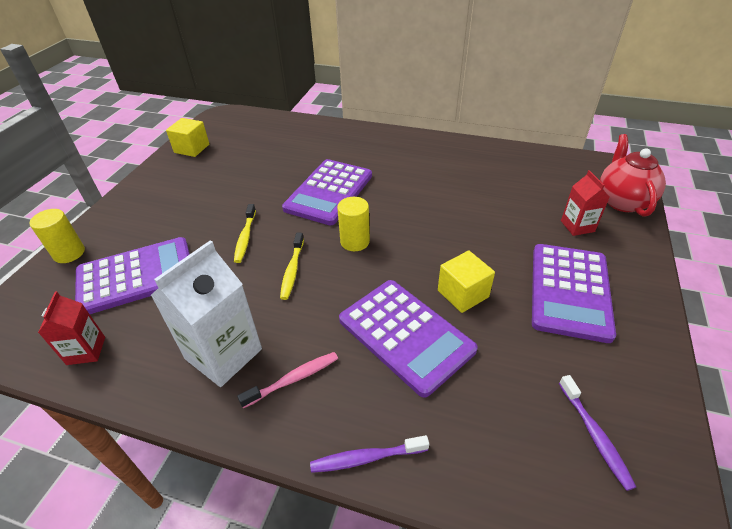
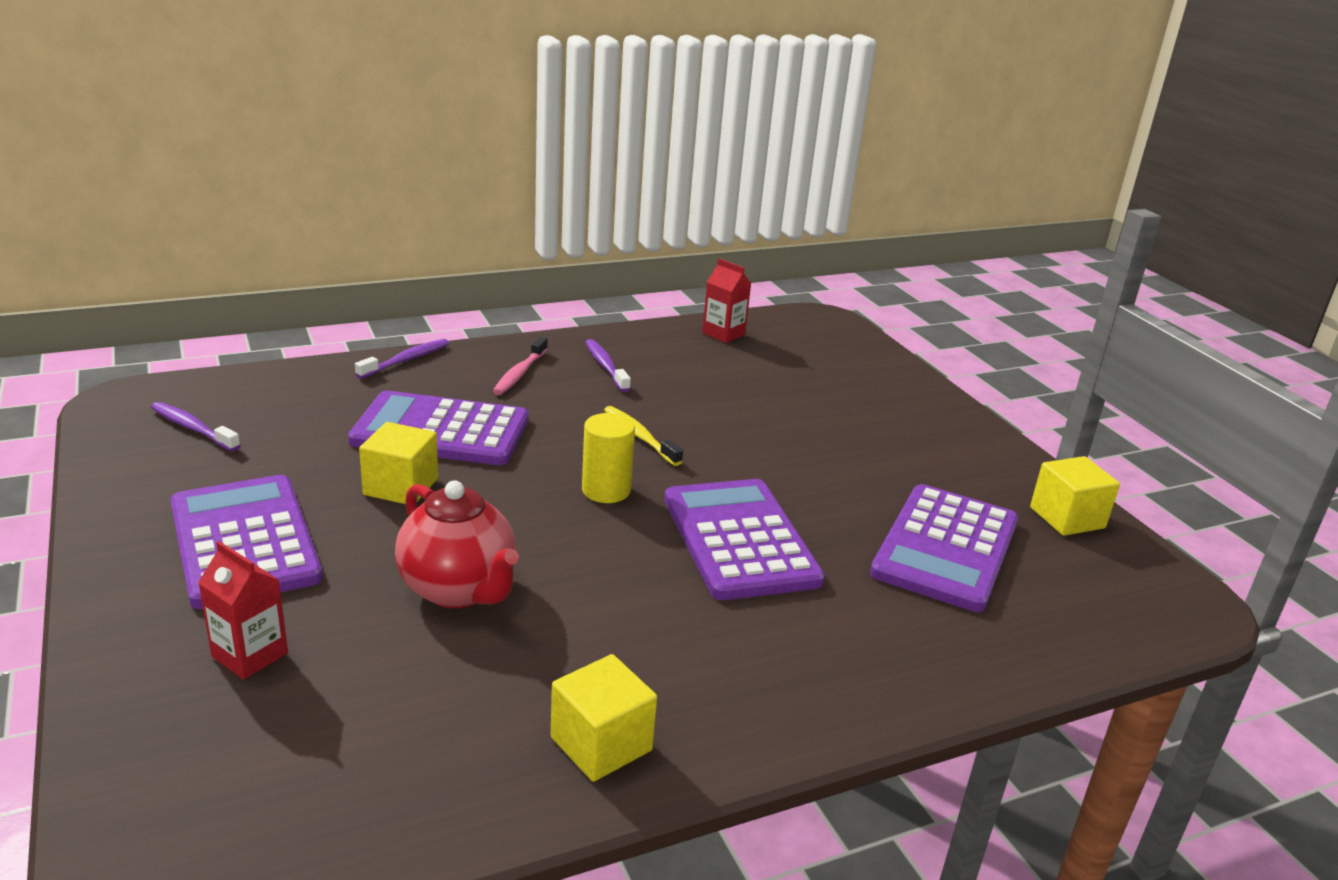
camera: 135 degrees right, 15 degrees down
yellow cylinder [30,209,85,263] -> none
purple calculator [75,237,190,314] -> purple calculator moved to [870,484,1018,612]
white carton [151,241,262,387] -> purple toothbrush [585,339,631,392]
yellow toothbrush [234,204,256,263] -> none
red teapot [600,134,666,217] -> red teapot moved to [395,480,519,608]
none -> yellow cube [551,654,657,782]

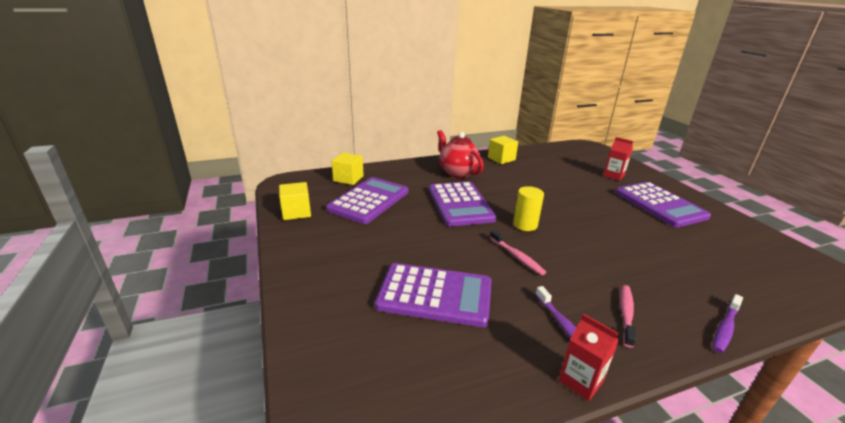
camera: 175 degrees left, 0 degrees up
purple toothbrush [151,402,241,451] -> none
purple calculator [348,390,529,465] -> purple calculator moved to [375,263,492,327]
yellow cube [359,422,438,504] -> yellow cube moved to [331,153,364,185]
red teapot [395,480,519,608] -> red teapot moved to [437,130,484,178]
yellow toothbrush [604,406,683,466] -> pink toothbrush [490,230,546,275]
red carton [702,259,751,343] -> red carton moved to [559,314,619,401]

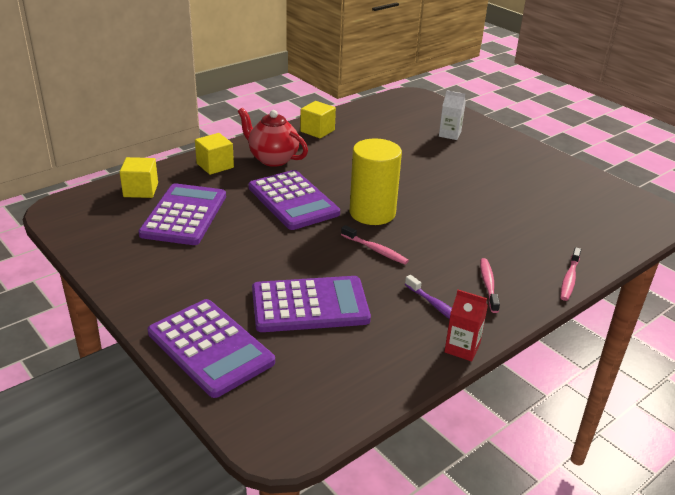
camera: 20 degrees left, 5 degrees up
yellow cube [279,182,311,220] -> yellow cube moved to [195,133,234,175]
yellow cylinder [513,186,544,231] -> yellow cylinder [349,138,402,225], size x1.72
red carton [603,137,633,181] -> white carton [439,90,466,140]
purple calculator [615,182,711,228] -> purple calculator moved to [147,299,275,398]
purple toothbrush [713,294,743,353] -> pink toothbrush [560,247,581,301]

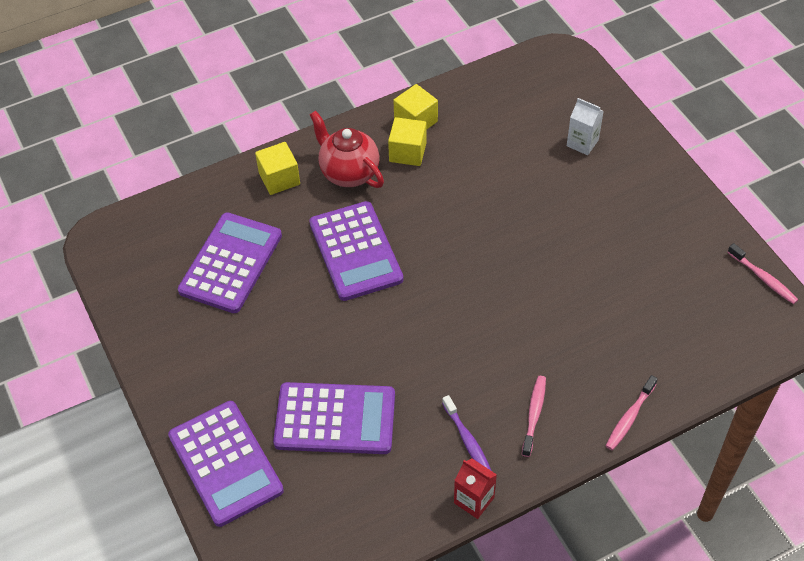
camera: 15 degrees right, 20 degrees up
yellow cube [120,157,158,198] -> yellow cube moved to [388,117,427,166]
pink toothbrush [341,225,409,264] -> pink toothbrush moved to [728,243,798,304]
yellow cylinder [349,138,402,225] -> none

